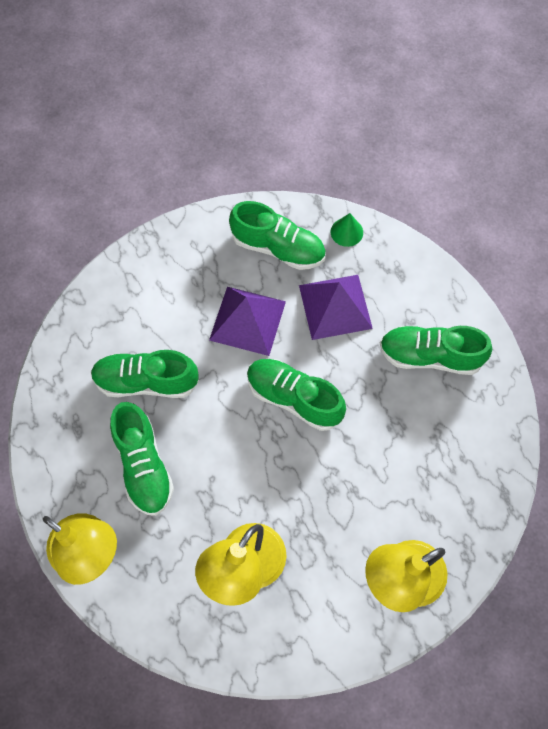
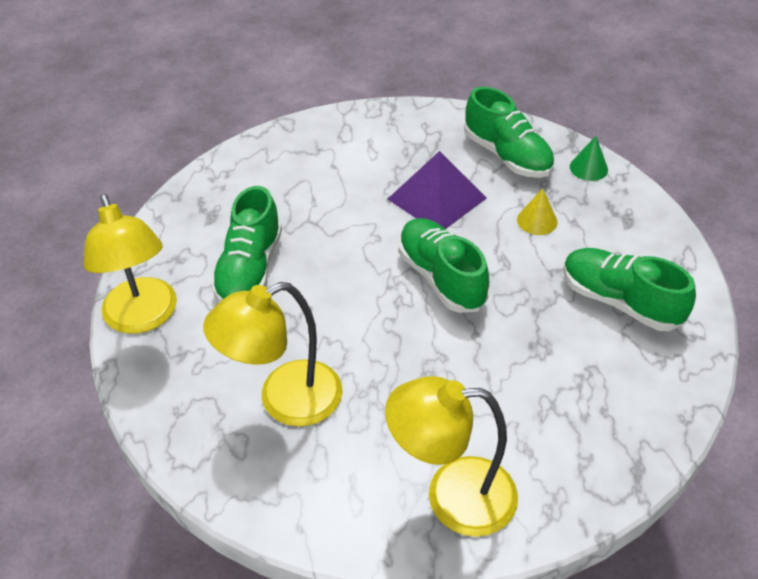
camera: 30 degrees right, 20 degrees down
green shoe [91,350,199,398] -> none
purple pyramid [299,275,373,340] -> yellow cone [517,188,558,235]

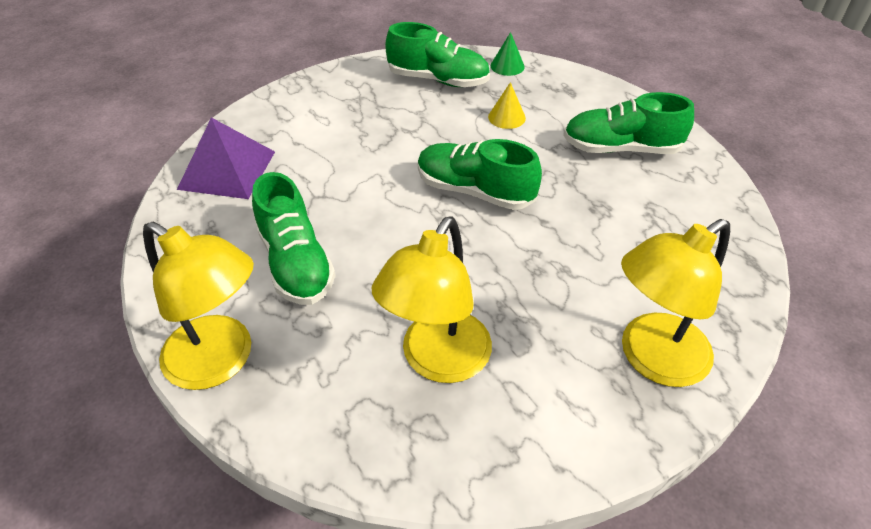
camera: 35 degrees left, 0 degrees up
purple pyramid [388,151,487,229] -> purple pyramid moved to [177,117,275,199]

